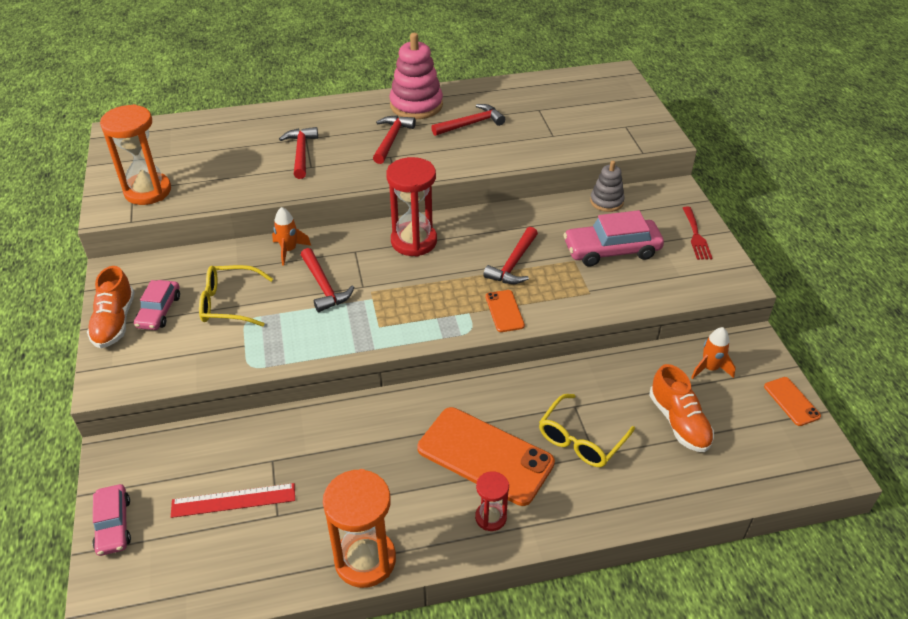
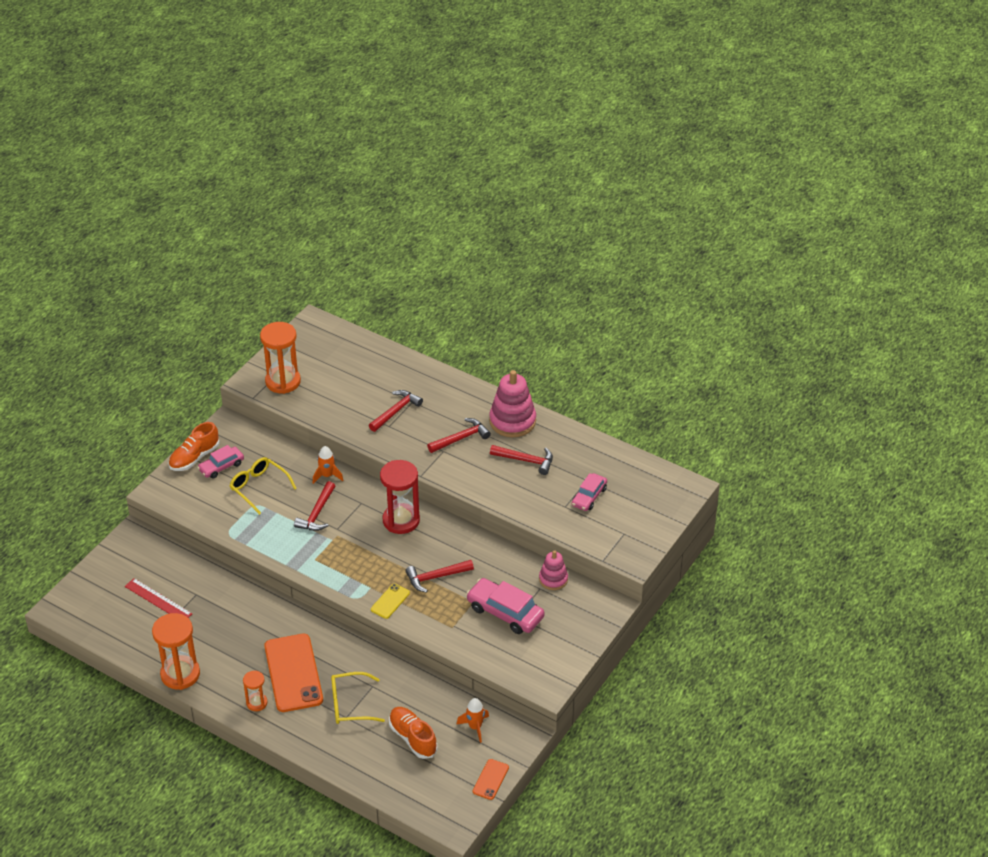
camera: 45 degrees right, 0 degrees up
pink car [93,484,131,556] -> pink car moved to [572,473,607,511]
red hourglass [475,471,509,531] -> orange hourglass [243,670,267,711]
orange phone [485,290,525,332] -> yellow phone [371,584,410,619]
grey stacking toy [590,161,625,212] -> pink stacking toy [539,550,568,590]
orange shoe [649,364,714,452] -> orange shoe turned 120 degrees clockwise [389,707,437,759]
red fork [683,207,713,260] -> none

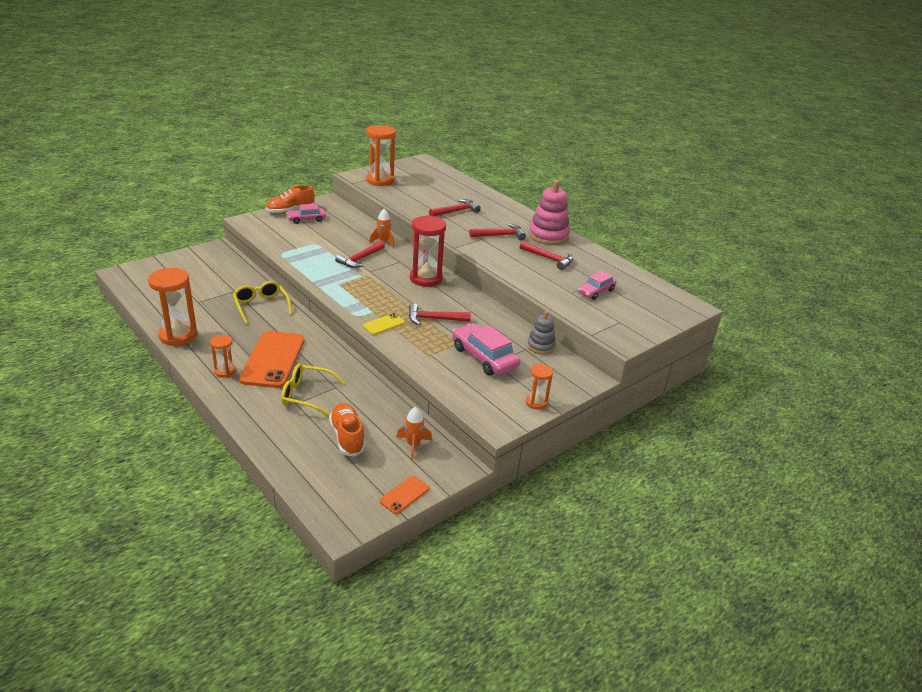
camera: 15 degrees right, 10 degrees down
red ruler [125,578,192,618] -> none
yellow glasses [230,457,297,515] -> yellow glasses moved to [233,281,292,324]
pink stacking toy [539,550,568,590] -> grey stacking toy [527,311,556,354]
none -> orange hourglass [526,364,553,410]

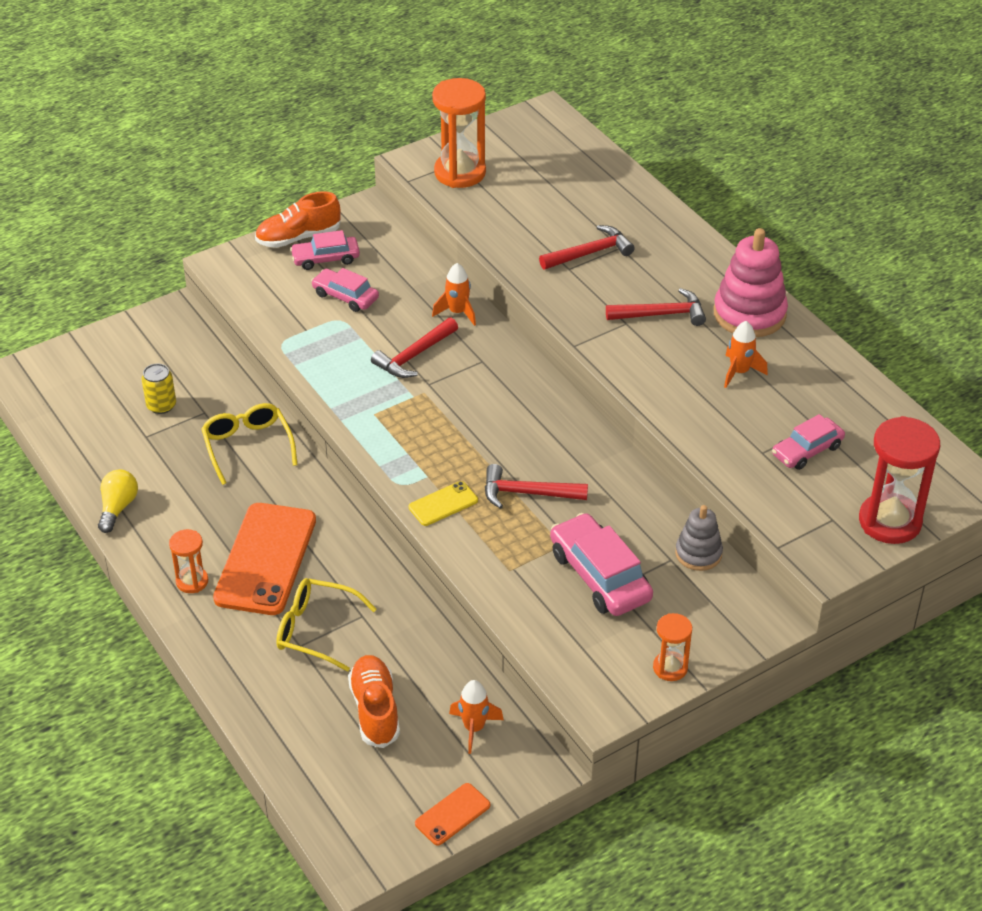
camera: 10 degrees right, 10 degrees up
orange hourglass [148,268,197,346] -> yellow light bulb [98,469,138,533]
red hourglass [410,215,446,287] -> red hourglass moved to [859,416,940,544]
red hammer [519,241,573,270] -> orange rocket [724,321,768,388]
none -> yellow can [141,363,176,414]
none -> pink car [311,268,379,312]

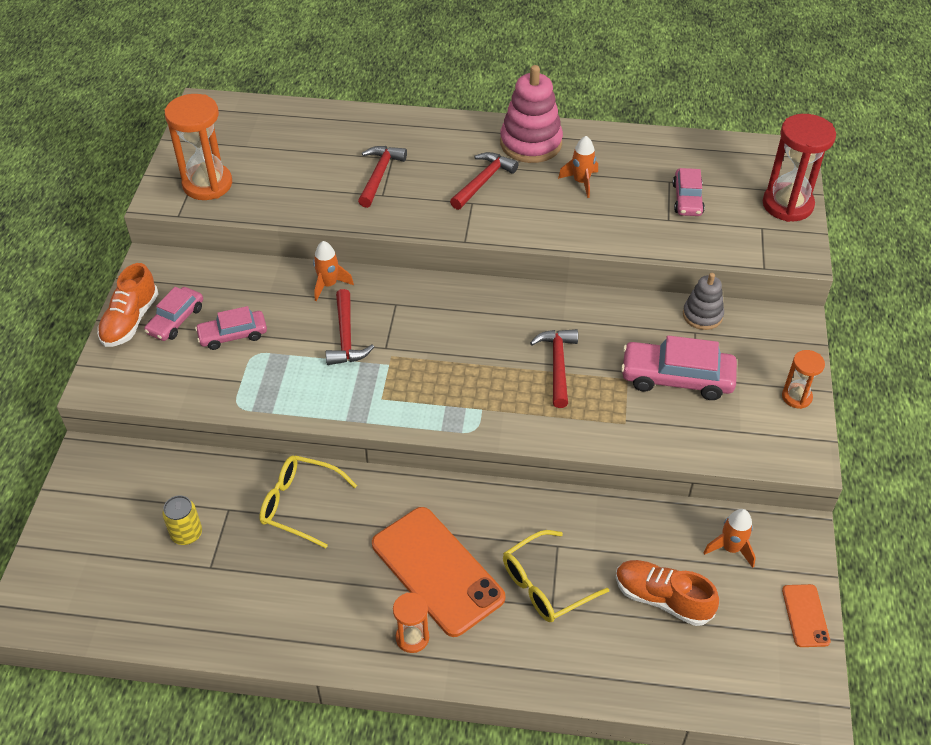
camera: 50 degrees left, 5 degrees up
yellow light bulb [98,469,138,533] -> none
yellow phone [409,481,478,526] -> none
red hammer [485,464,588,509] -> red hammer turned 135 degrees clockwise [530,329,578,408]

